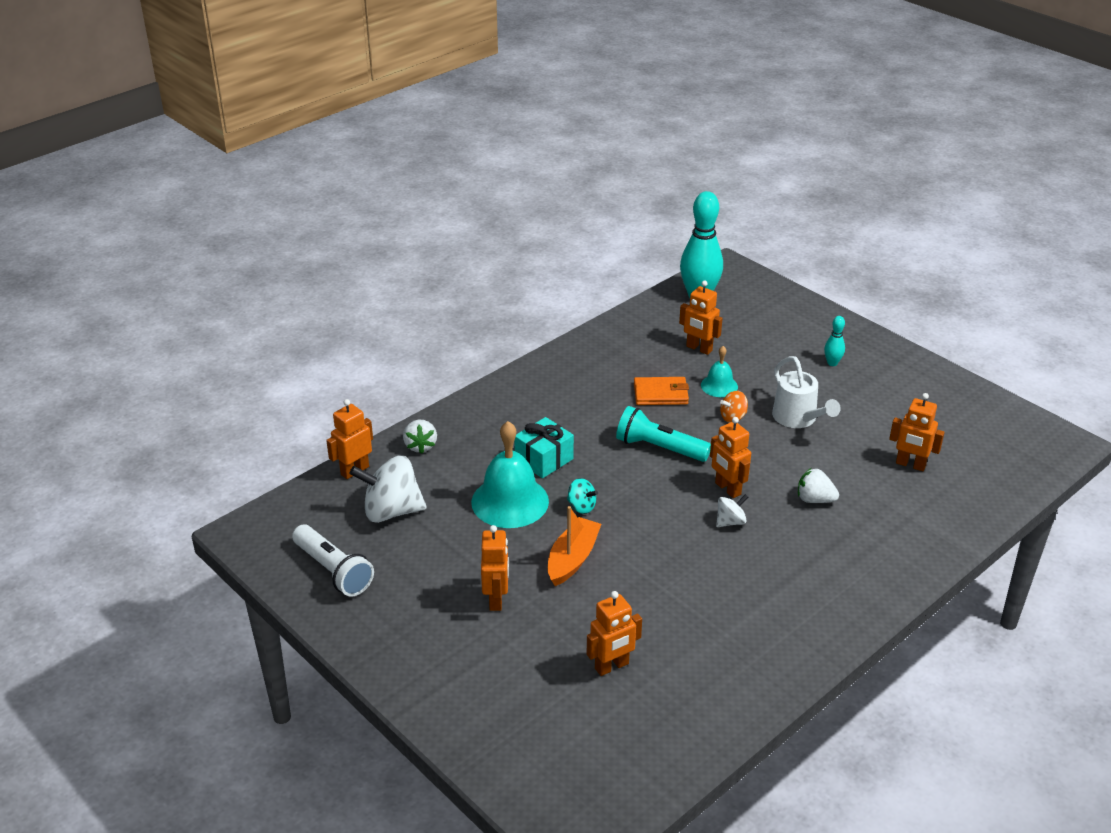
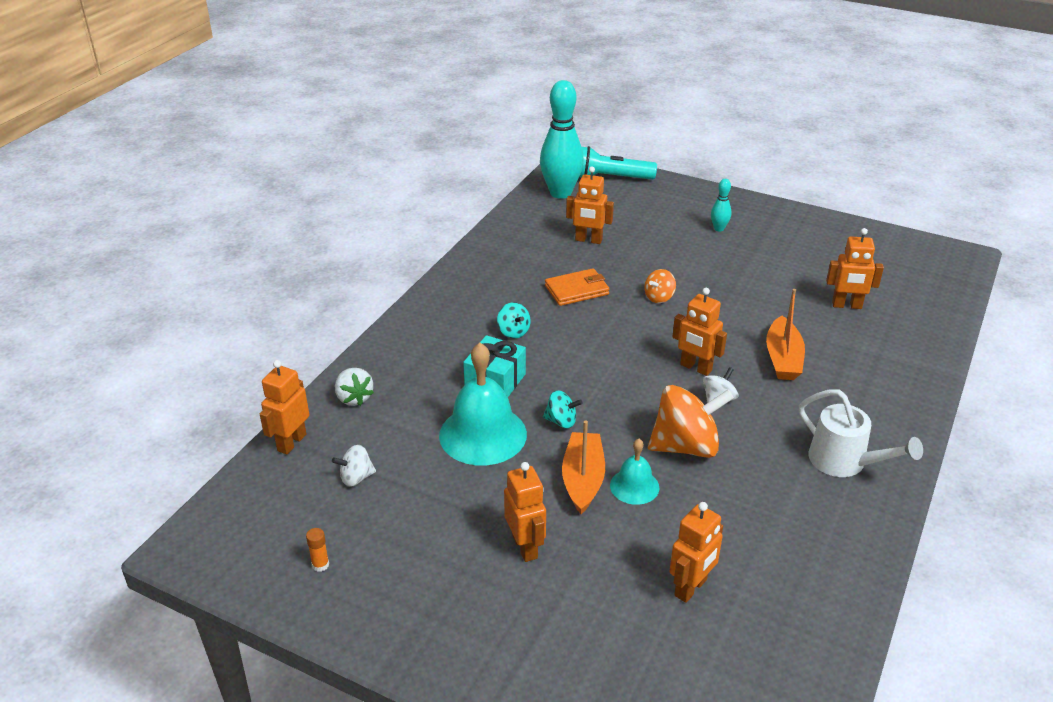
camera: 20 degrees left, 0 degrees up
white flashlight [292,525,374,596] -> orange glue stick [306,528,329,572]
white spinning top [349,456,427,523] -> white spinning top [332,445,376,487], size x0.49
turquoise flashlight [616,406,711,462] -> turquoise flashlight moved to [579,146,657,180]
turquoise bell [701,346,738,397] -> turquoise bell moved to [610,439,660,505]
white watering can [772,356,841,428] -> white watering can moved to [799,390,923,477]
white strawberry [798,468,839,503] -> orange boat [766,289,805,380]
none -> turquoise spinning top [497,302,530,339]
none -> orange spinning top [648,385,734,458]

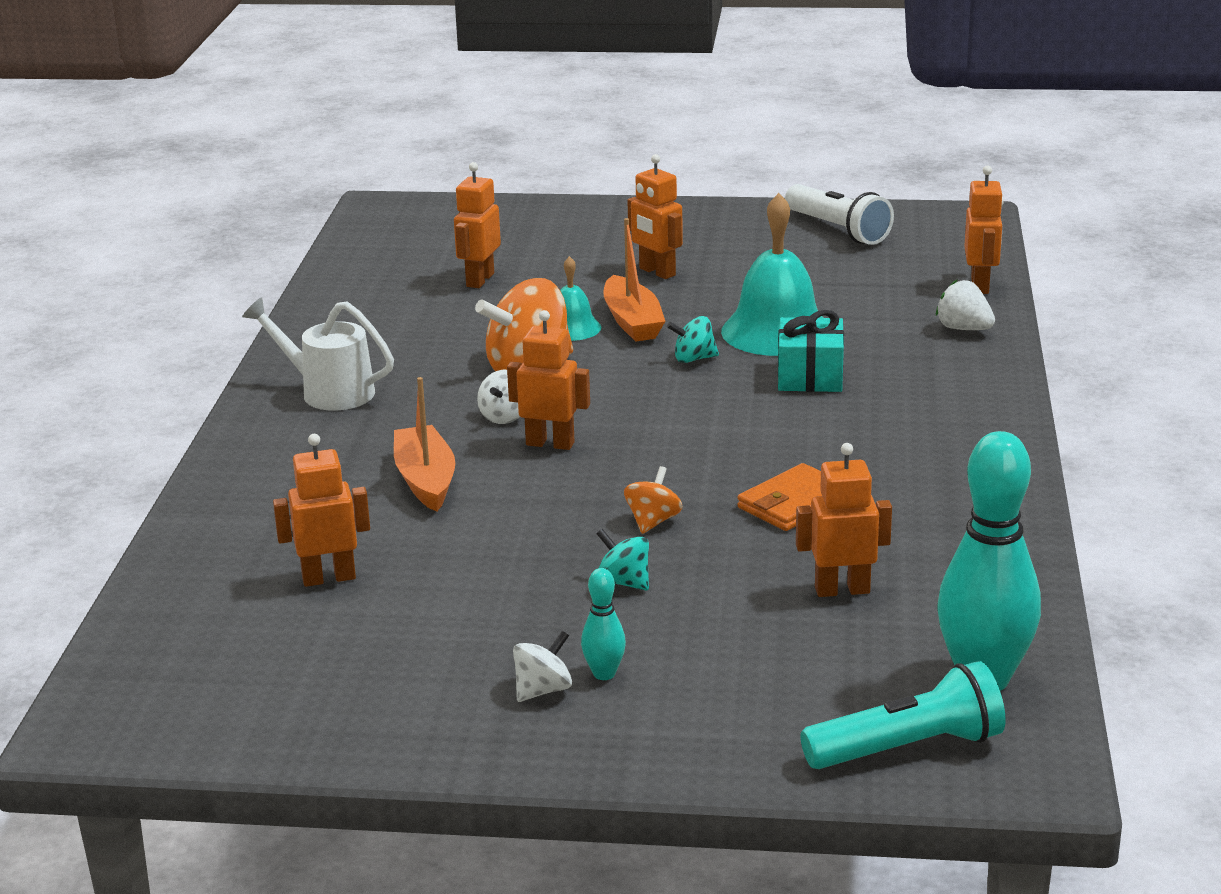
camera: 160 degrees right, 10 degrees down
orange glue stick [306,528,329,572] -> white flashlight [785,184,894,245]
white spinning top [332,445,376,487] -> white spinning top moved to [513,631,572,702]
turquoise spinning top [497,302,530,339] -> turquoise spinning top moved to [596,529,649,590]

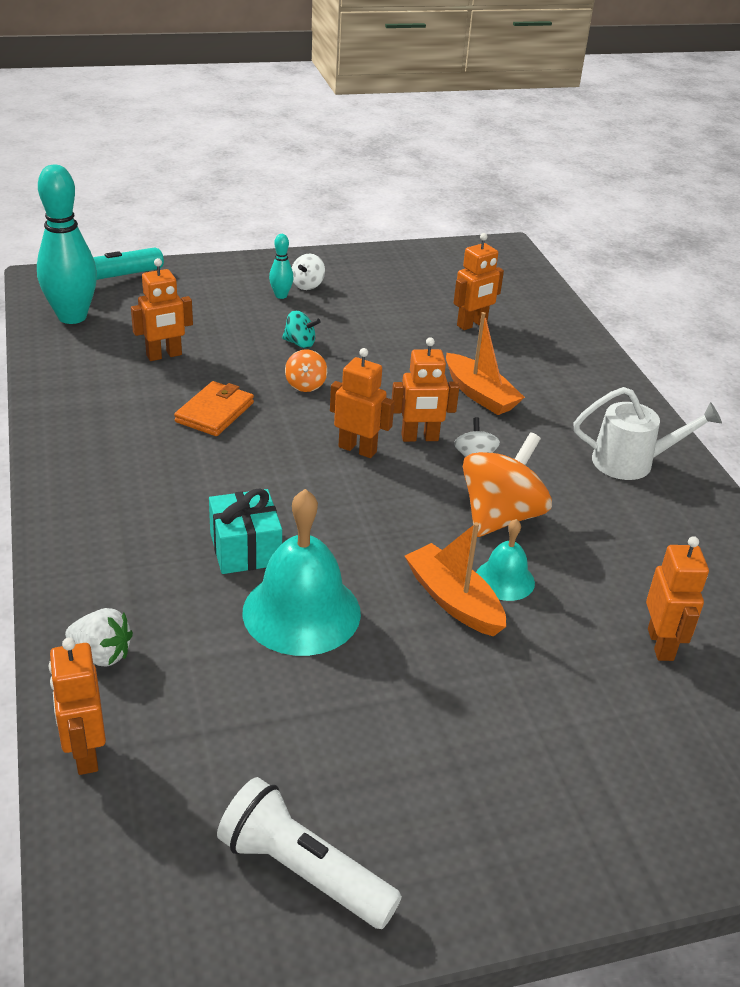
camera: 155 degrees right, 10 degrees up
orange robot [627,154,683,279] -> orange robot moved to [330,348,394,458]
turquoise spinning top [667,316,719,363] -> none

